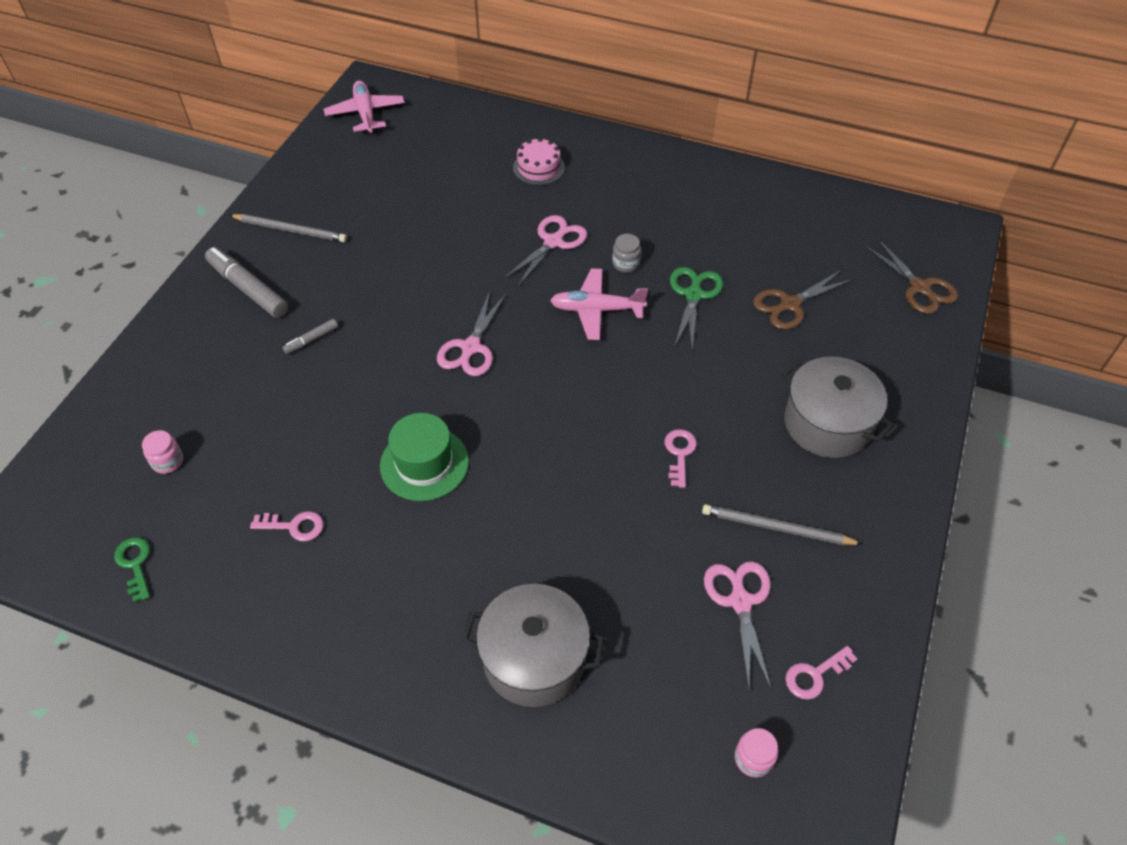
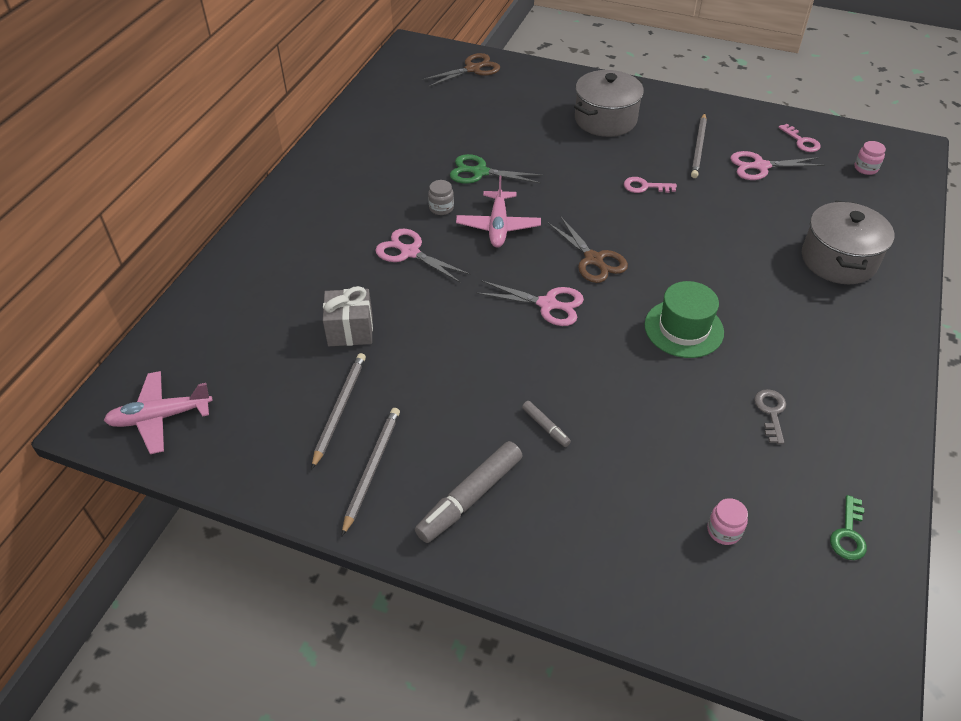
camera: 90 degrees left, 5 degrees down
green key [114,537,150,603] -> green key turned 45 degrees counterclockwise [830,495,867,560]
pink key [250,511,323,541] -> grey key [754,389,786,444]
pink cake [513,138,565,185] -> none
brown scissors [753,270,854,330] -> brown scissors moved to [548,217,628,283]
none -> grey pencil [312,353,366,469]
none -> grey gift [323,286,373,346]

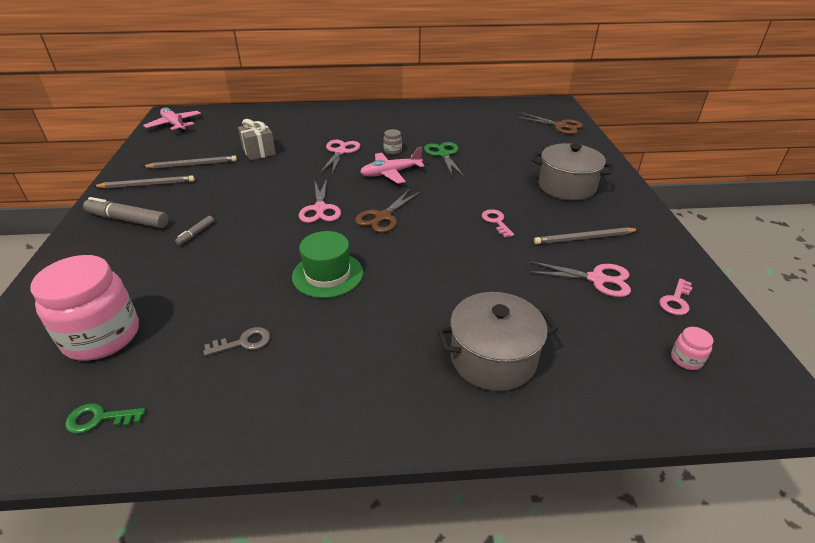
camera: 65 degrees right, 10 degrees down
pink jar [707,498,748,545] -> pink jar [30,255,139,361], size x2.48
pink scissors [730,151,825,180] -> pink scissors turned 135 degrees clockwise [528,261,631,297]

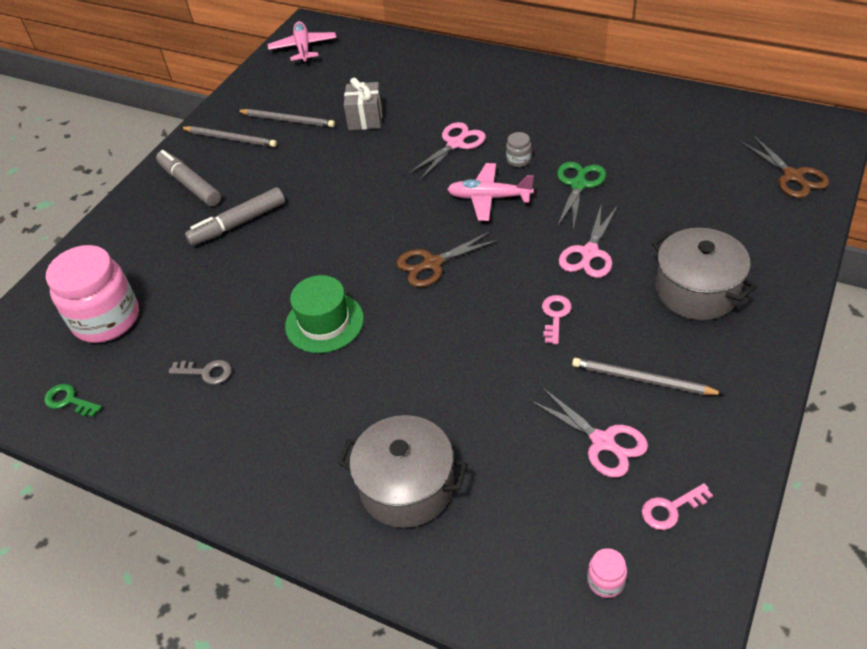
camera: 35 degrees right, 10 degrees up
grey marker [175,216,214,245] -> grey marker [185,187,285,246], size x2.02
pink scissors [299,179,341,223] -> pink scissors moved to [559,206,617,278]

